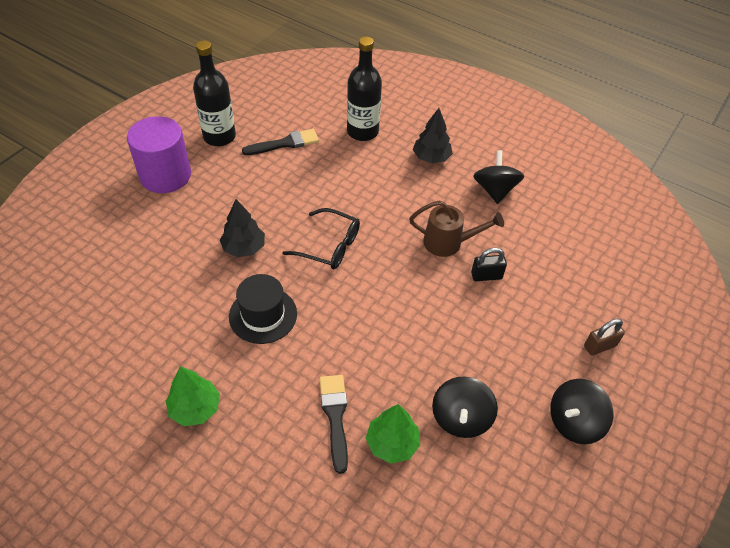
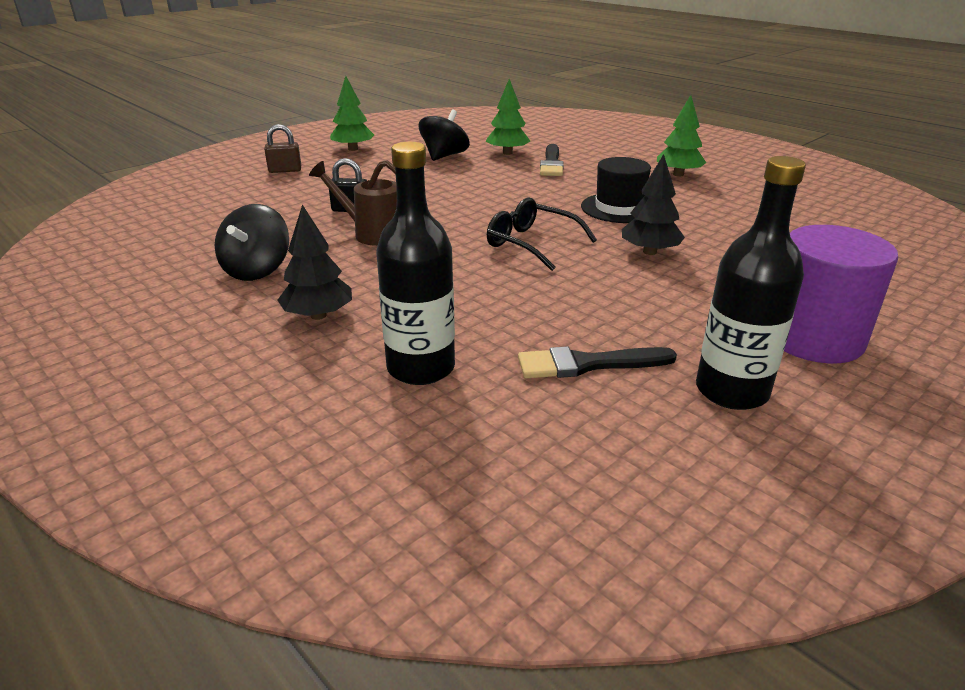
camera: 165 degrees left, 20 degrees down
black spinning top [550,379,613,444] -> green tree [330,76,374,151]

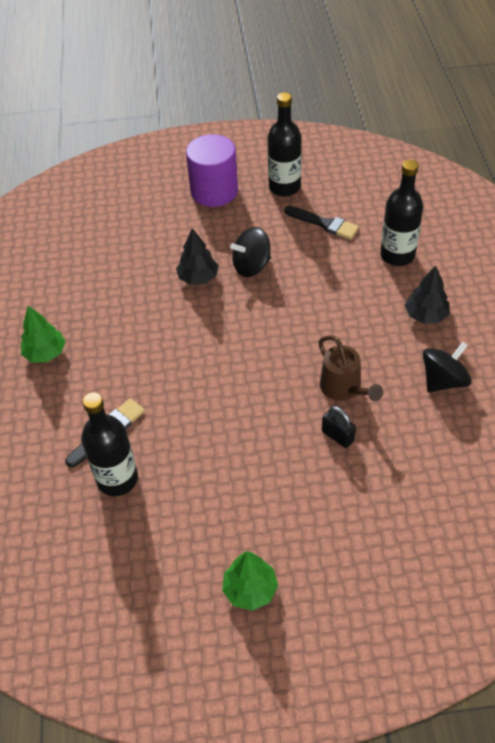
camera: 140 degrees left, 20 degrees up
brown padlock [264,124,301,173] -> none
black spinning top [419,110,470,161] -> black spinning top moved to [230,227,271,277]
green tree [486,79,530,155] -> black bottle [81,392,138,496]
black glasses [487,198,597,271] -> none
black hat [581,157,651,223] -> none

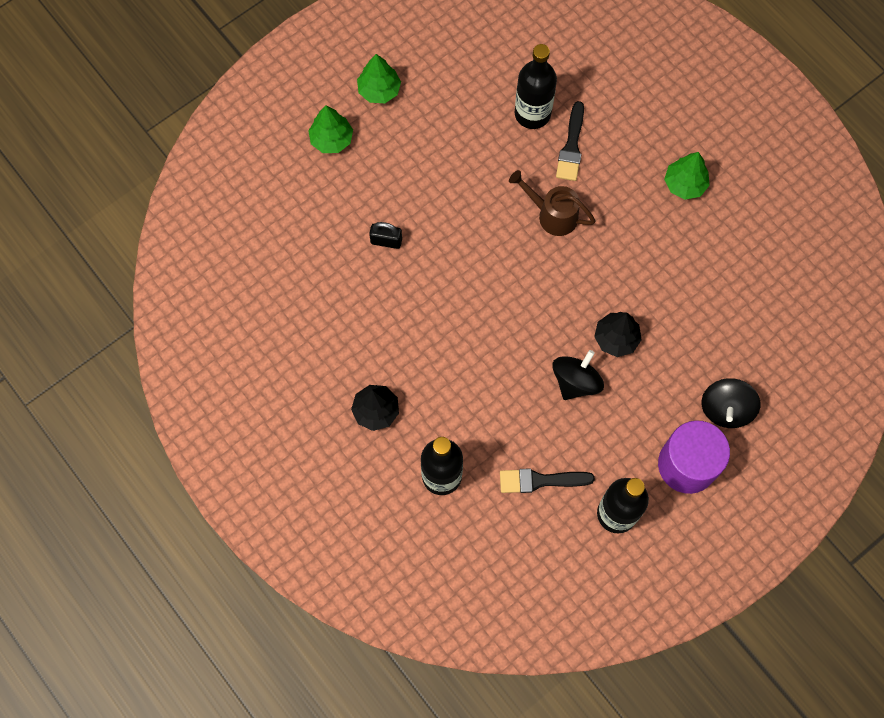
camera: 145 degrees right, 20 degrees up
brown watering can [319,336,383,401] -> brown watering can moved to [509,170,596,236]
black spinning top [423,342,472,392] -> black spinning top moved to [701,378,760,428]
none -> green tree [308,105,353,153]

